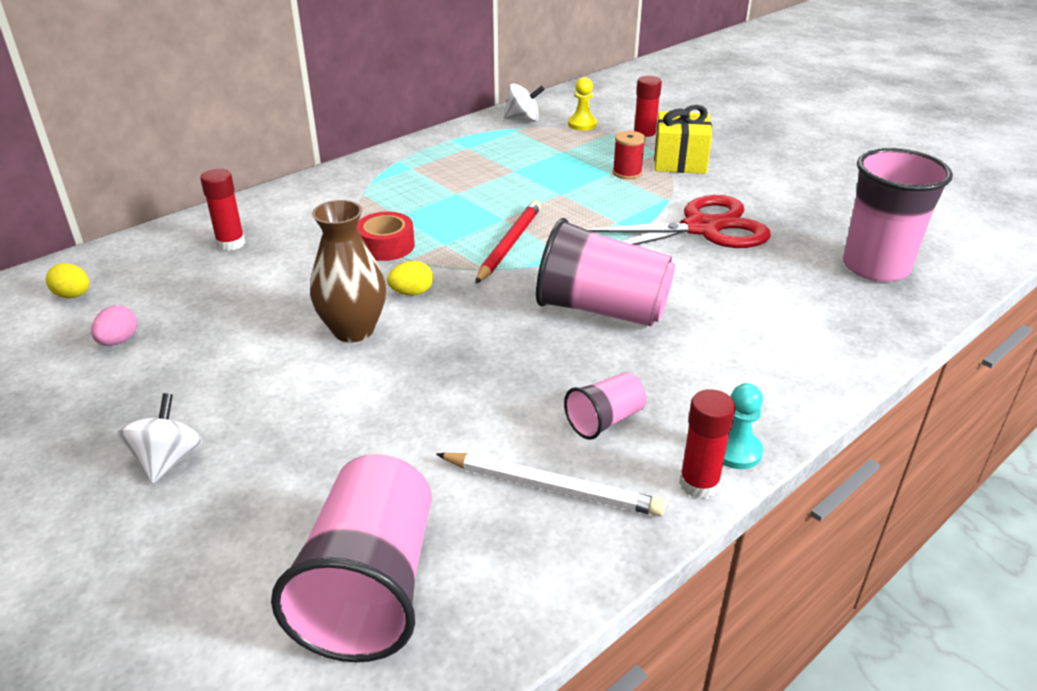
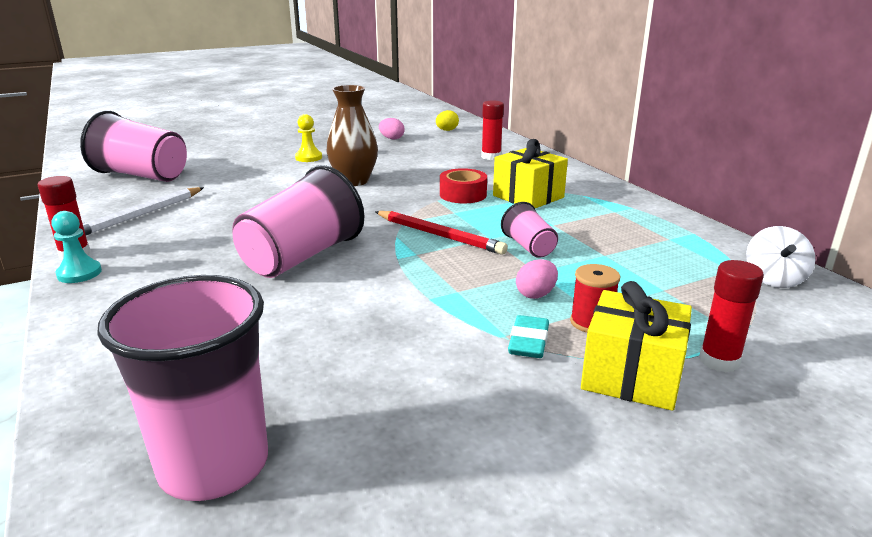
camera: 105 degrees right, 10 degrees down
white spinning top [117,393,202,484] -> none
yellow egg [387,261,433,296] -> none
pink cup [564,372,646,440] -> pink cup moved to [501,202,558,258]
yellow pawn [568,77,597,131] -> yellow pawn moved to [295,114,322,162]
red scissors [586,195,771,248] -> none
none -> yellow gift [493,139,568,208]
none -> turquoise eraser [508,315,549,358]
none -> pink egg [516,259,558,299]

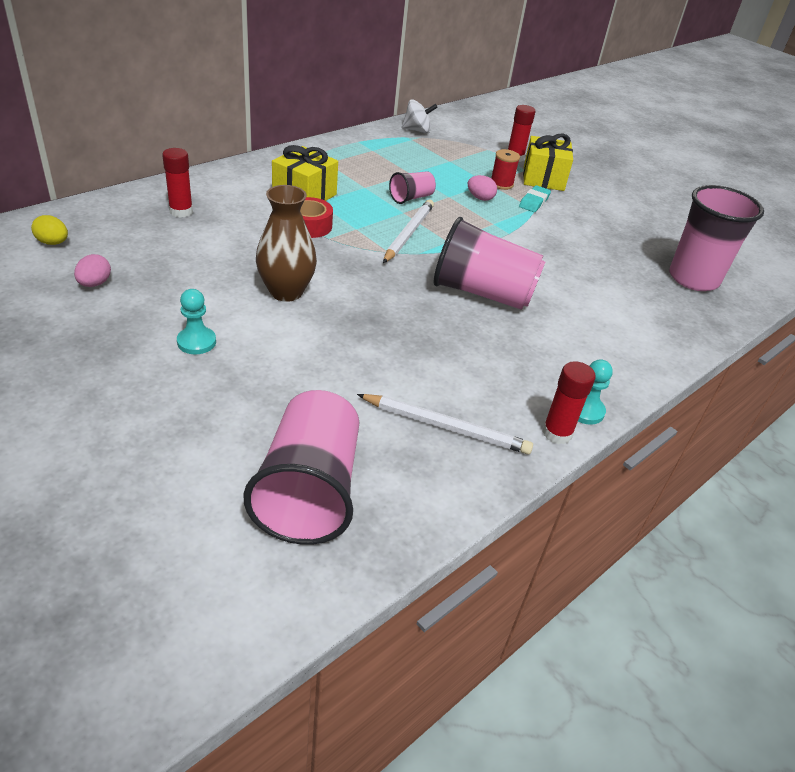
camera: 110 degrees left, 15 degrees up
yellow pawn [295,114,322,162] -> turquoise pawn [177,289,216,354]
red pencil [375,211,508,255] -> white pencil [383,200,434,263]
turquoise eraser [508,315,549,358] -> turquoise eraser turned 60 degrees counterclockwise [519,185,551,212]

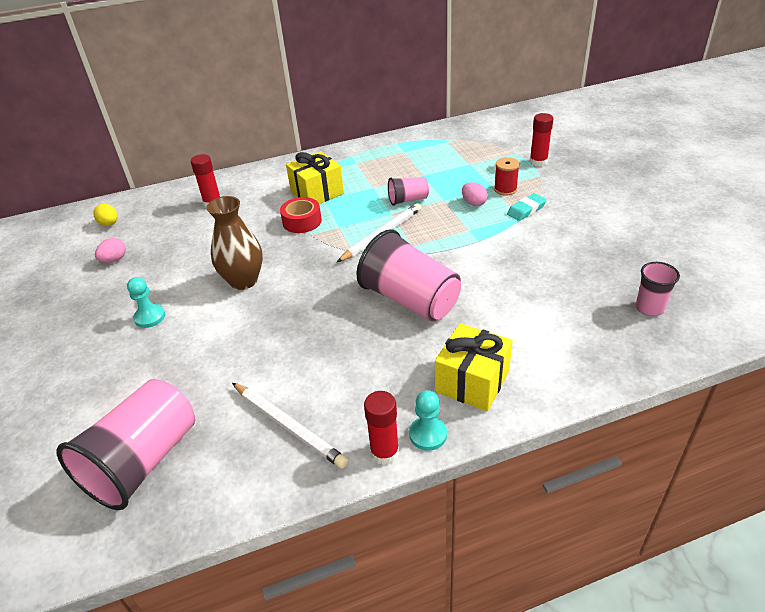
camera: 30 degrees right, 0 degrees up
white spinning top [402,99,438,134] -> none
yellow gift [523,133,573,191] -> yellow gift moved to [435,323,513,411]
pink cup [669,185,764,291] -> pink cup [636,262,680,316], size x0.50

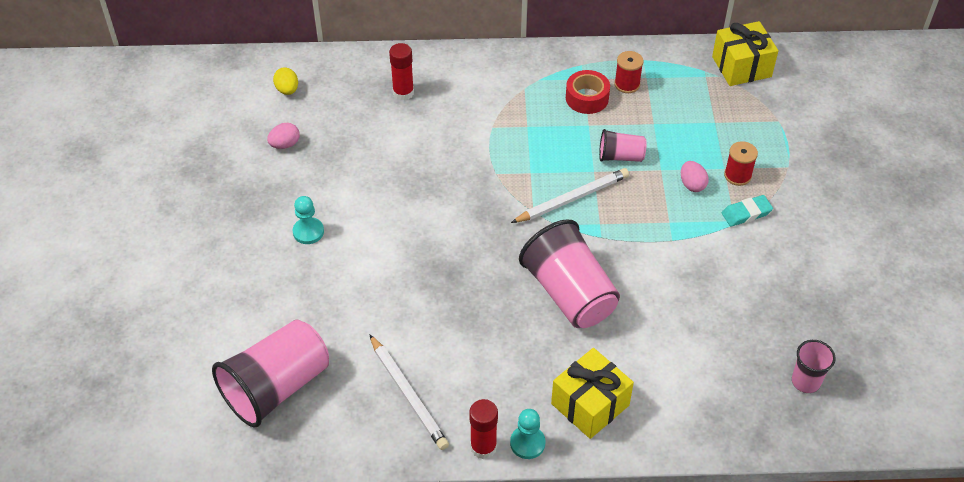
camera: 15 degrees right, 10 degrees up
brown vase [206,196,263,290] -> none
red tape [280,197,322,233] -> red tape moved to [566,70,610,114]
yellow gift [286,151,344,204] -> yellow gift moved to [712,21,778,86]
red glue stick [530,113,553,167] -> none
none -> red spool [614,51,644,93]

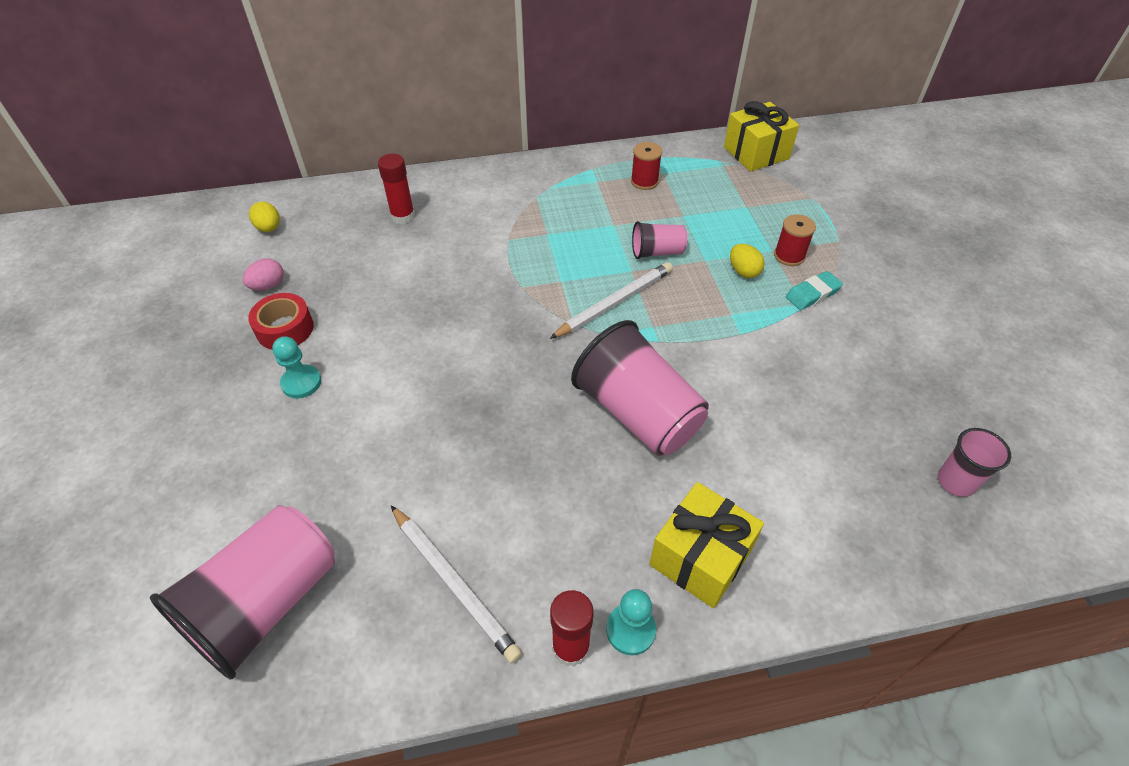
camera: 10 degrees left, 0 degrees up
red tape [566,70,610,114] -> red tape moved to [248,293,314,350]
pink egg [681,161,709,192] -> yellow egg [730,244,765,278]

